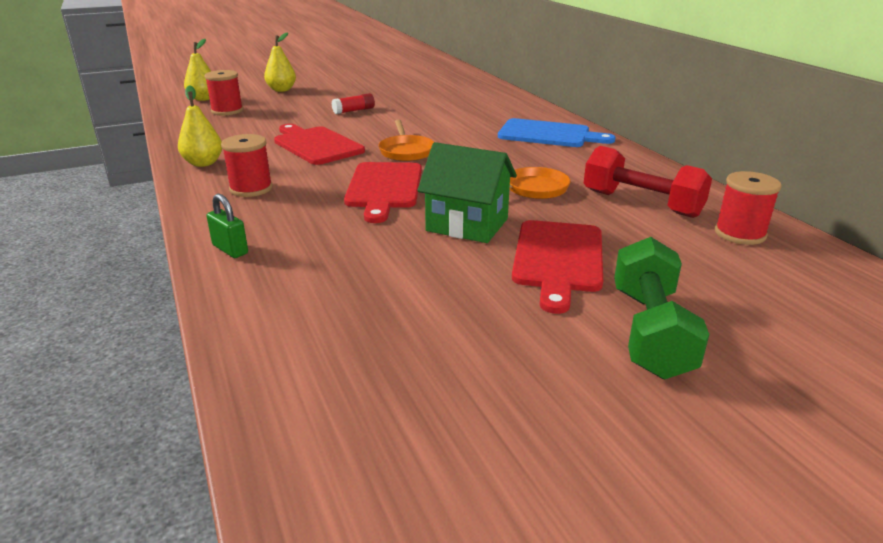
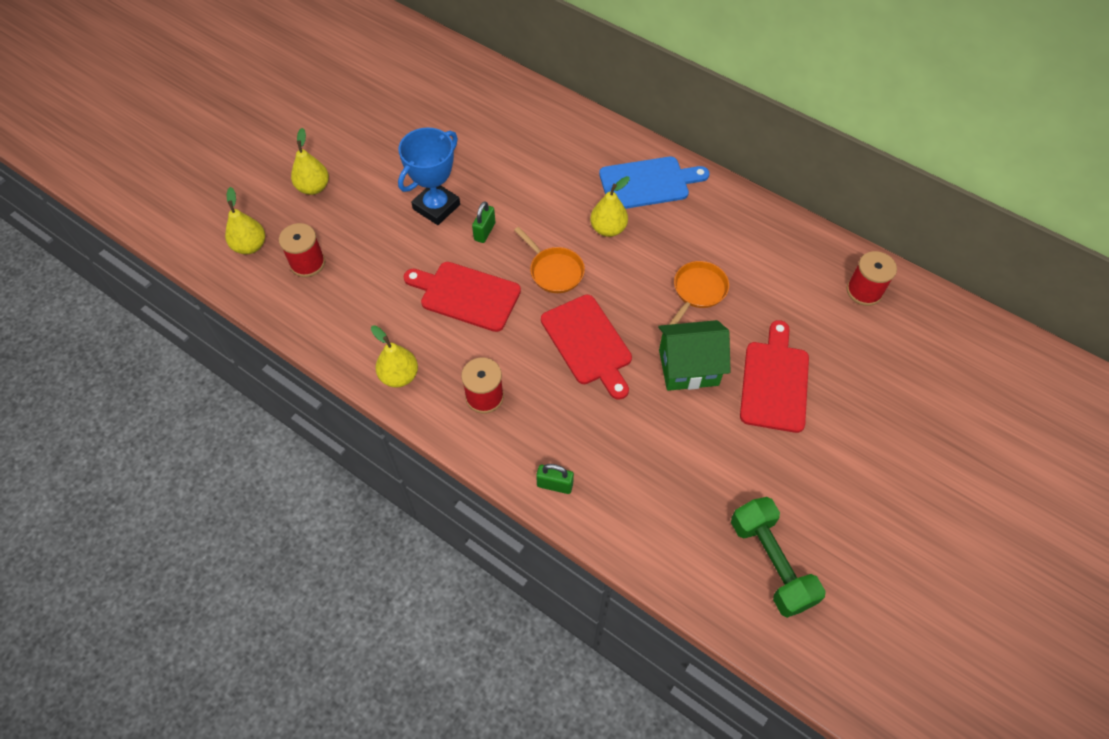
camera: 30 degrees left, 30 degrees up
red glue stick [332,93,375,114] -> blue trophy [398,127,460,225]
red cutting board [512,220,603,314] -> red cutting board turned 150 degrees counterclockwise [740,320,809,433]
red dumbbell [584,146,712,218] -> none
green dumbbell [614,237,709,379] -> green dumbbell moved to [731,497,826,618]
none -> green padlock [472,201,495,243]
none -> yellow pear [590,176,630,237]

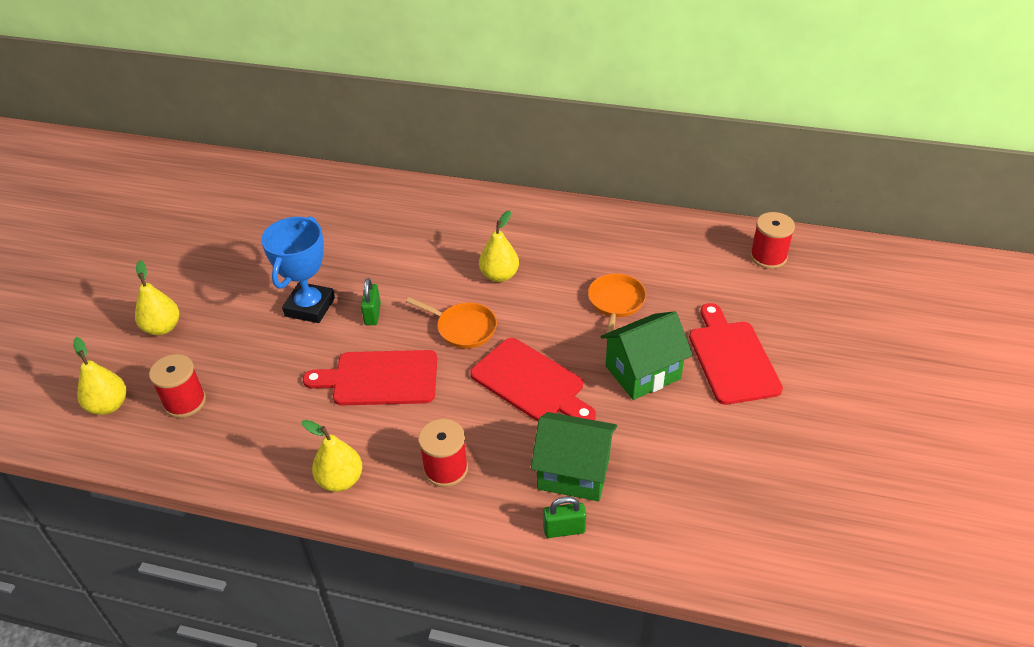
camera: 20 degrees left, 15 degrees down
blue cutting board [599,157,709,209] -> none
green dumbbell [731,497,826,618] -> none
none -> green house [531,412,617,502]

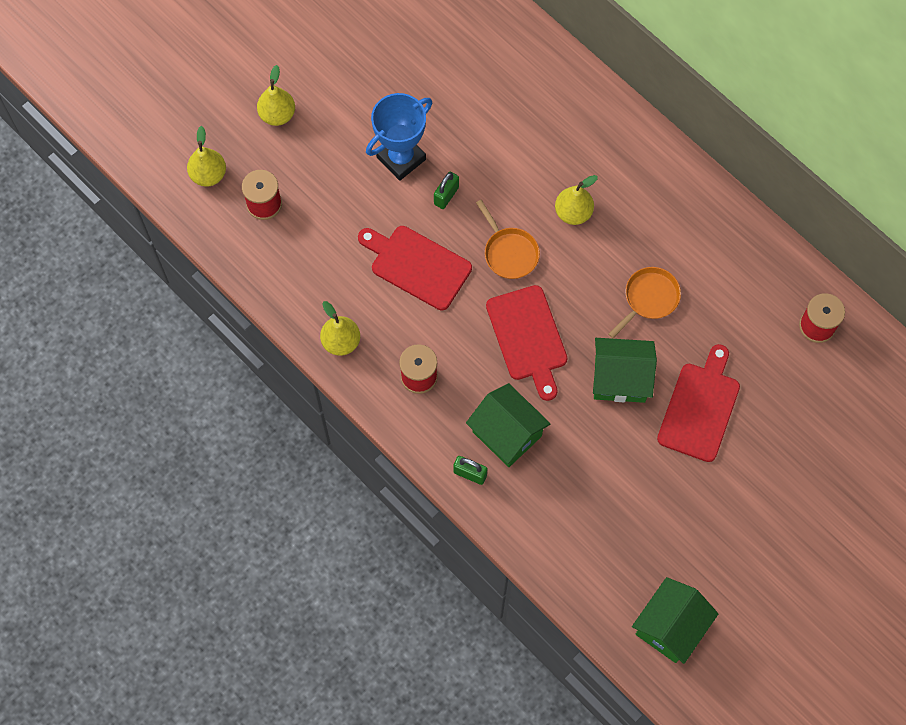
camera: 30 degrees right, 25 degrees up
none -> green house [632,577,718,664]

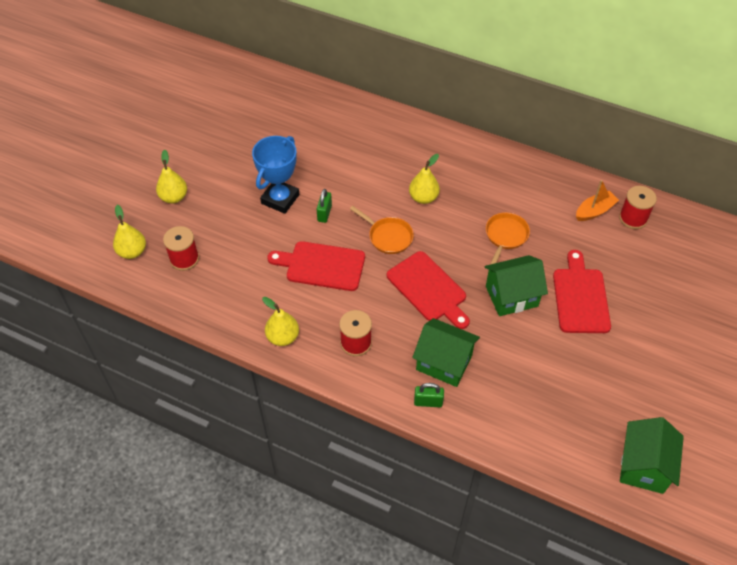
camera: 20 degrees left, 15 degrees down
none -> orange boat [576,180,619,221]

